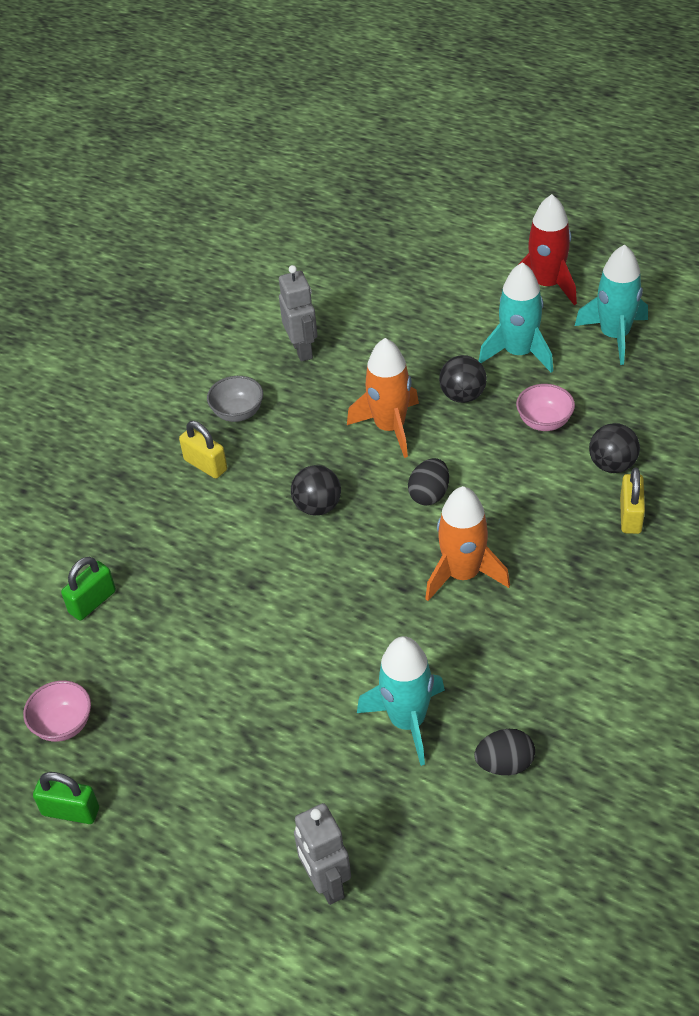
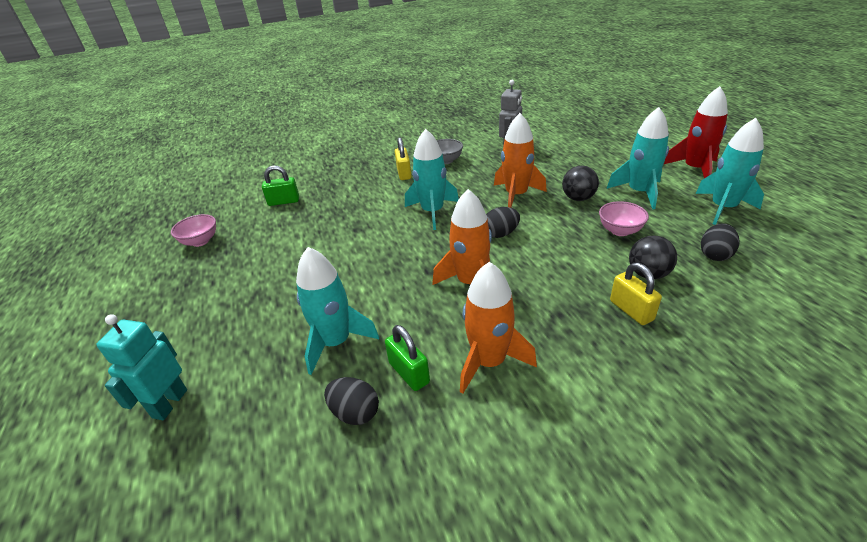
camera: 40 degrees right, 10 degrees down
green padlock [33,772,99,824] -> green padlock moved to [385,325,430,391]
black ball [291,465,341,515] -> turquoise rocket [405,129,459,230]
grey robot [294,803,351,905] -> turquoise robot [96,314,187,420]
yellow padlock [620,468,645,534] -> yellow padlock turned 75 degrees counterclockwise [610,263,662,325]
none -> orange rocket [460,262,537,394]
none -> black egg [701,223,739,261]

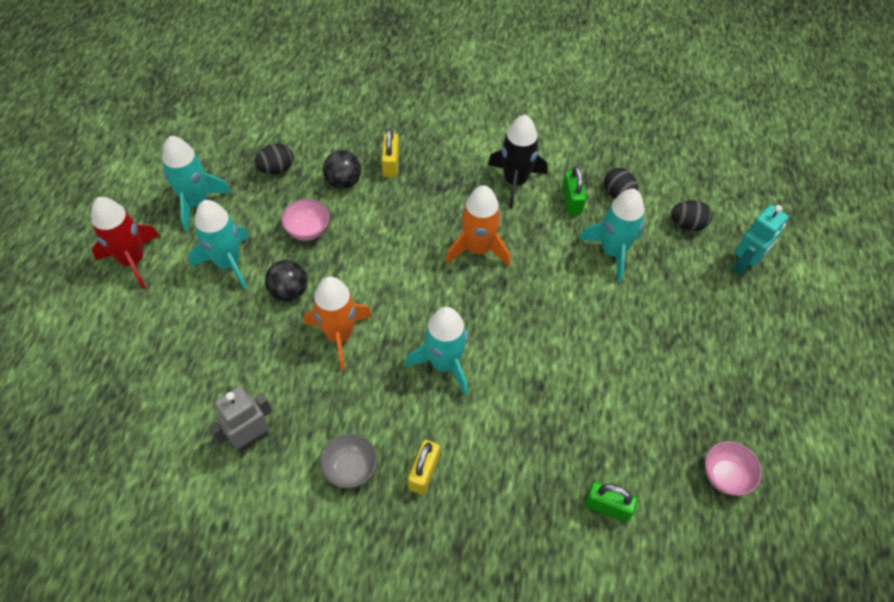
camera: 155 degrees left, 20 degrees up
orange rocket [460,262,537,394] -> black rocket [488,115,548,209]
black egg [486,207,520,238] -> black egg moved to [671,200,712,231]

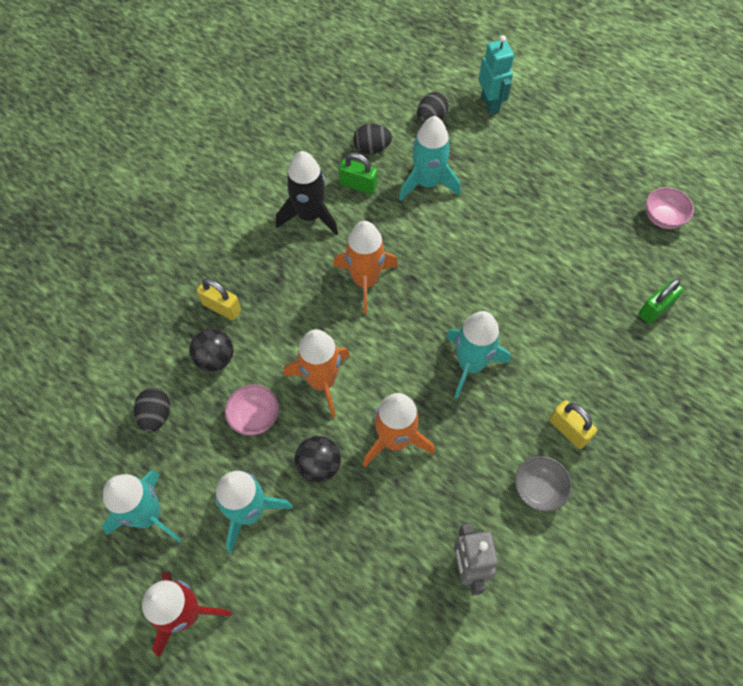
camera: 60 degrees left, 5 degrees up
none -> orange rocket [283,329,350,418]

